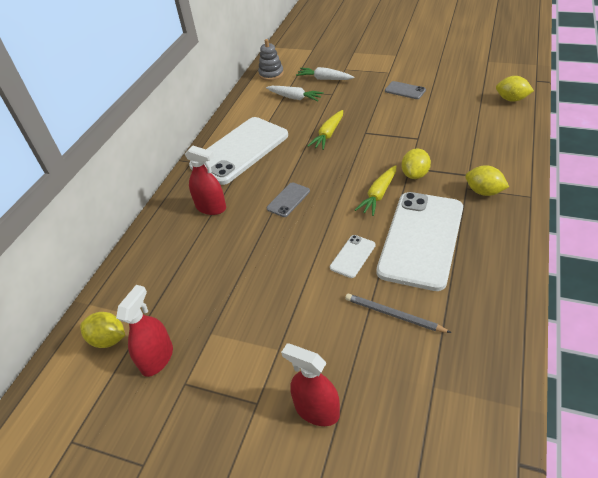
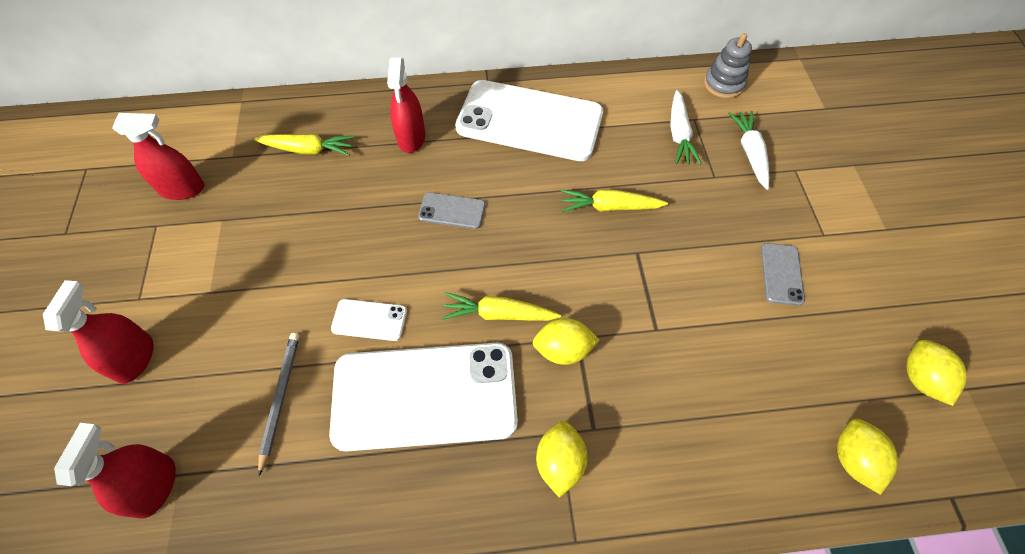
camera: 60 degrees right, 15 degrees up
yellow lemon [80,312,125,348] -> yellow lemon moved to [907,340,967,406]
none -> red spray bottle [54,423,176,519]
none -> yellow carrot [254,134,354,156]

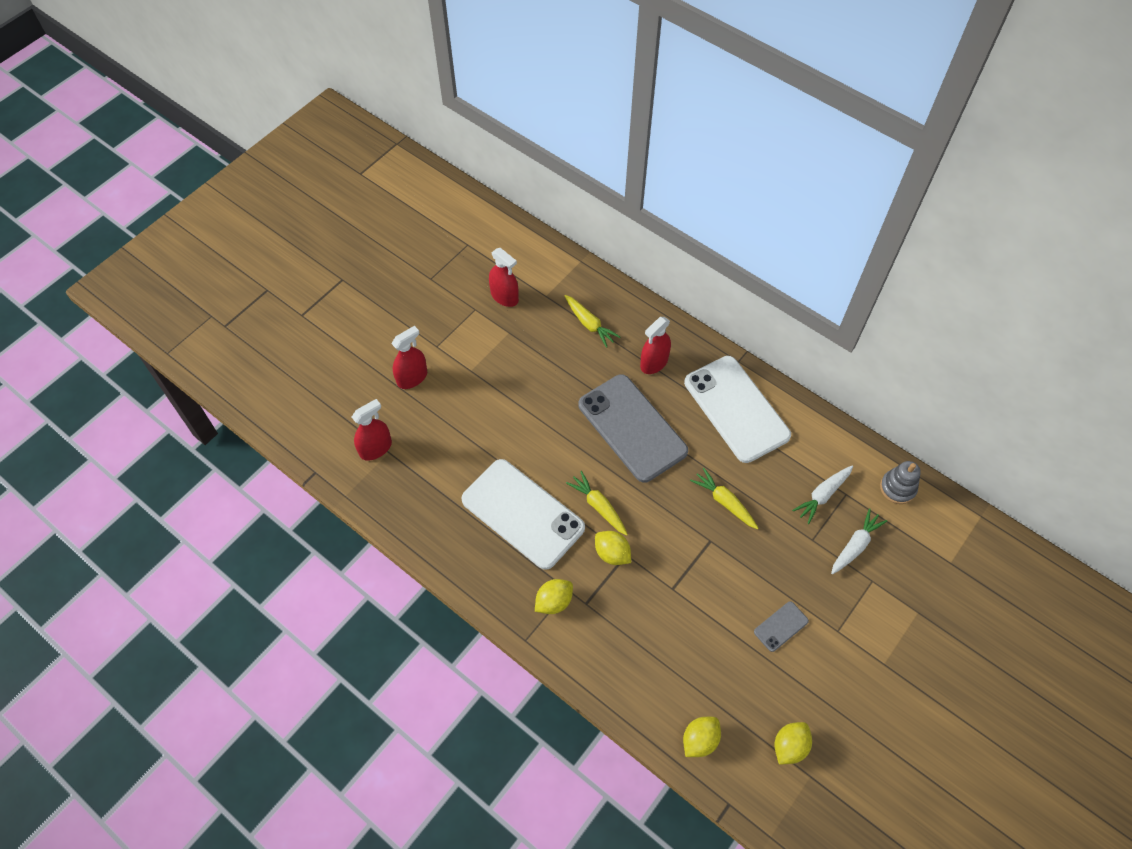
camera: 45 degrees right, 0 degrees up
grey pencil [258,333,299,476] -> none
white phone [331,299,407,341] -> none
grey phone [418,192,486,229] -> grey phone [578,374,688,483], size x2.39

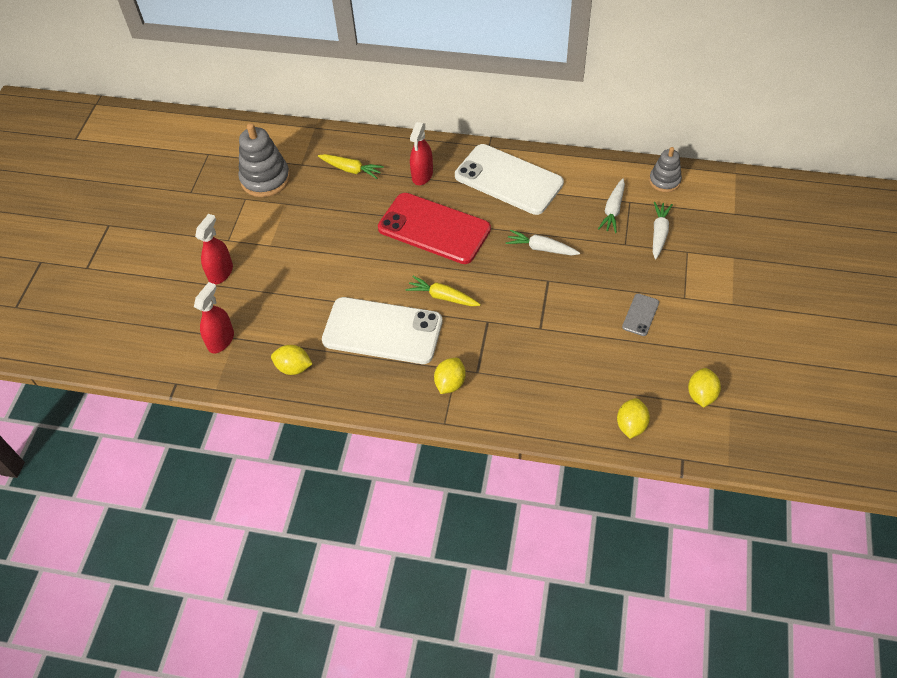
camera: 25 degrees left, 5 degrees down
red spray bottle [489,248,519,307] -> grey stacking toy [238,123,290,197]
grey phone [578,374,688,483] -> red phone [378,193,491,264]
yellow lemon [595,531,631,565] -> yellow lemon moved to [271,345,313,375]
yellow carrot [690,468,758,529] -> white carrot [506,230,580,255]

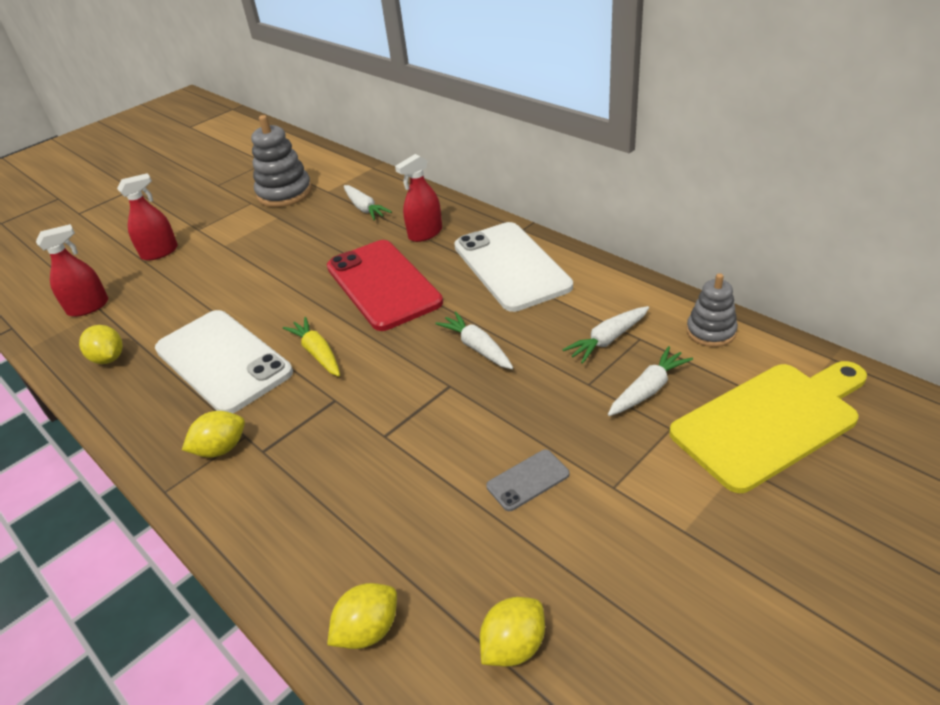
camera: 35 degrees right, 15 degrees down
yellow carrot [318,154,384,179] -> white carrot [344,185,392,220]
none -> yellow cutting board [669,361,867,493]

